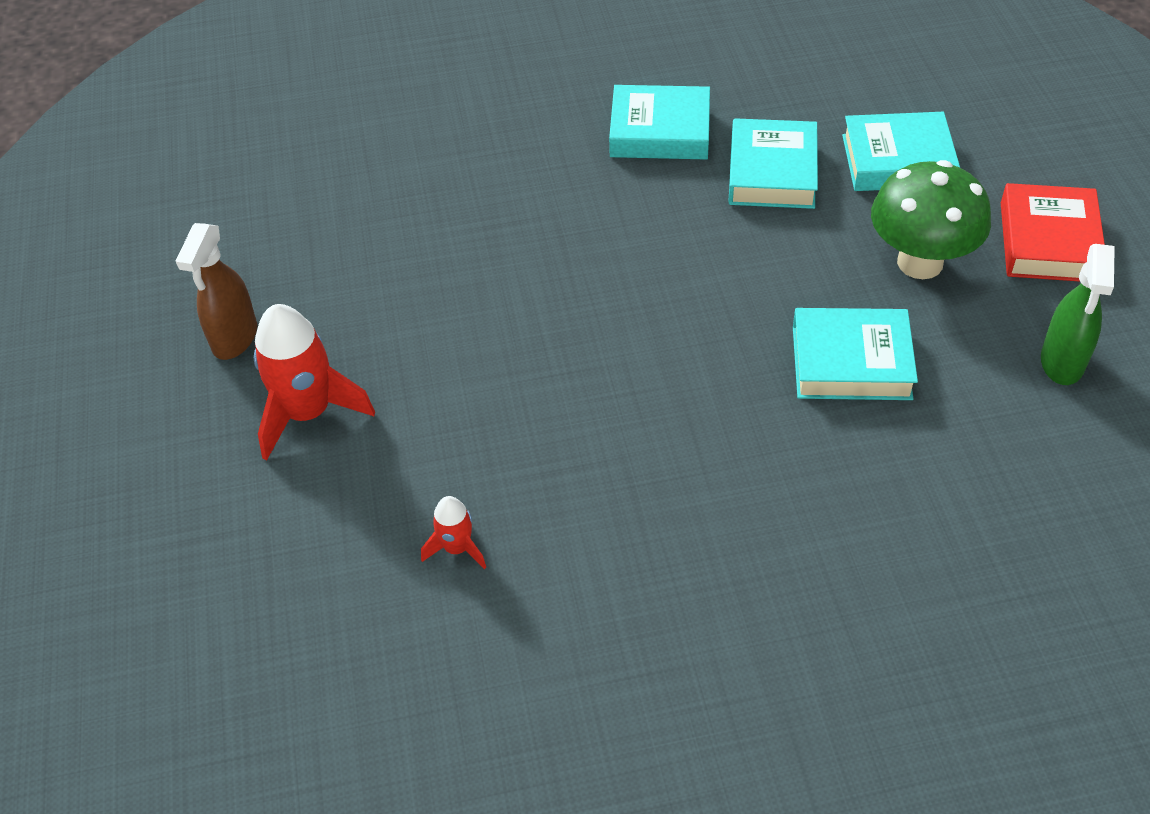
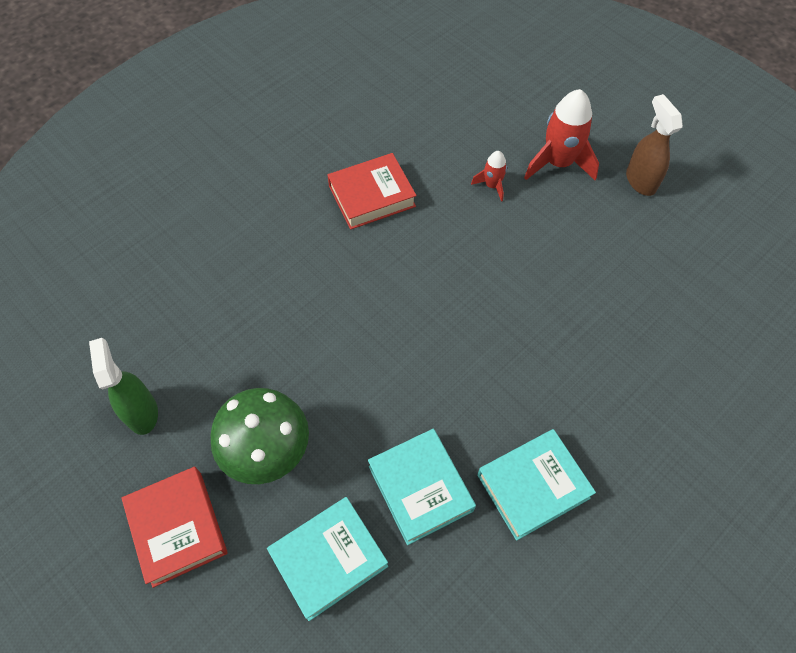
camera: 145 degrees right, 10 degrees up
red rocket [421,496,486,569] -> red rocket moved to [471,151,507,202]
turquoise book [793,308,918,400] -> none
none -> red book [327,153,417,230]

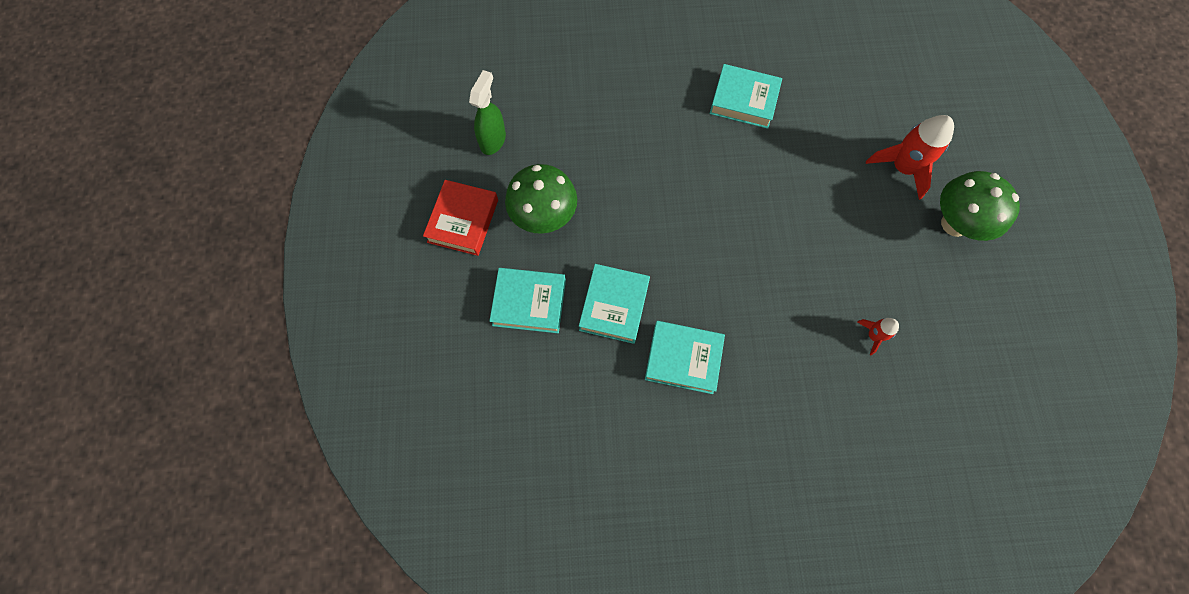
camera: 40 degrees right, 10 degrees up
red book [327,153,417,230] -> turquoise book [710,64,782,129]
red rocket [471,151,507,202] -> red rocket moved to [857,318,899,355]
brown spray bottle [626,94,683,196] -> green mushroom [940,171,1020,241]

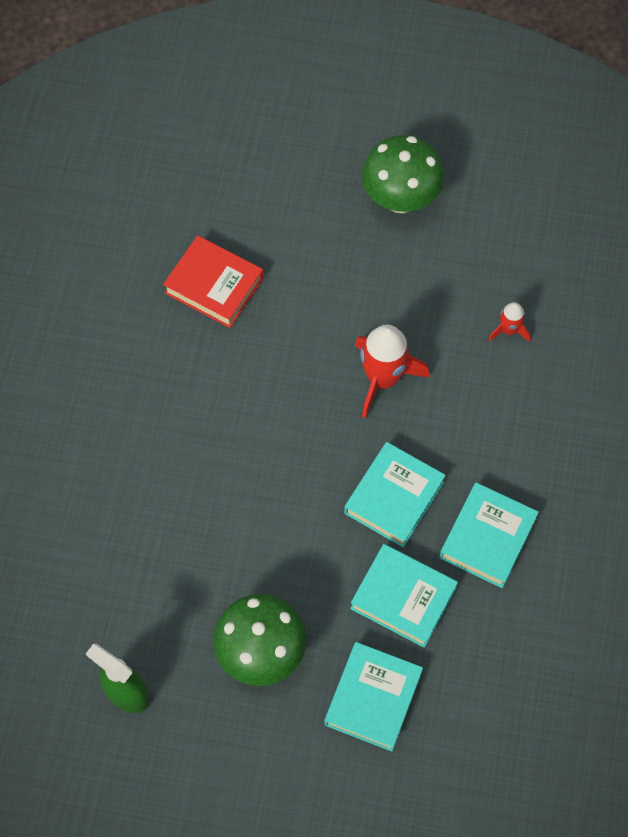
camera: 75 degrees left, 5 degrees down
red book [423,180,498,256] -> red book moved to [163,235,264,328]
turquoise book [710,64,782,129] -> turquoise book moved to [344,442,446,547]
red rocket [866,115,954,200] -> red rocket moved to [355,325,430,418]

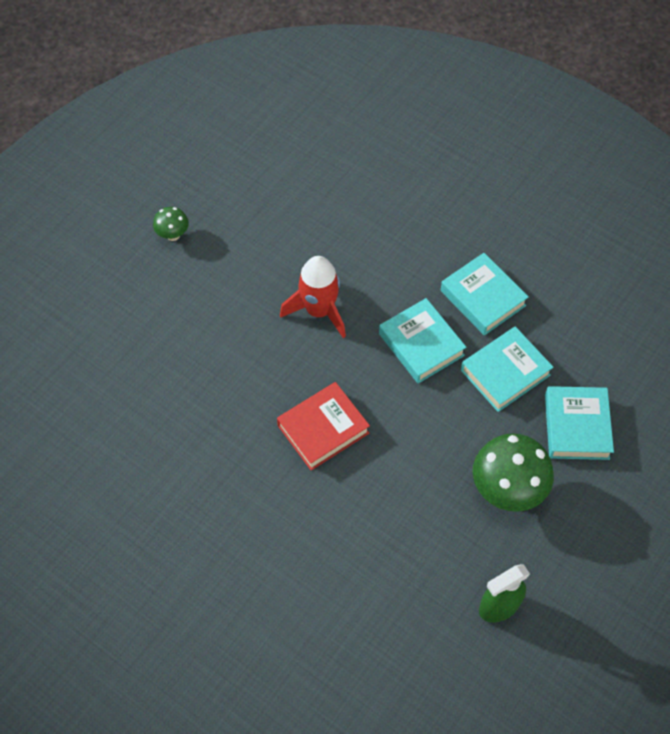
camera: 65 degrees left, 5 degrees down
red book [163,235,264,328] -> red book moved to [277,382,370,470]
turquoise book [325,642,423,752] -> turquoise book turned 45 degrees clockwise [545,386,614,460]
green mushroom [362,135,444,213] -> green mushroom [153,207,189,241], size x0.51
red rocket [488,302,531,342] -> none

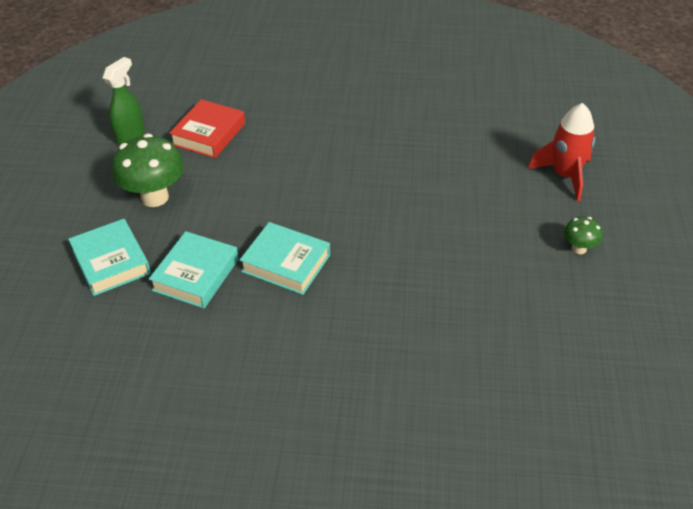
camera: 150 degrees right, 15 degrees down
red book [277,382,370,470] -> red book moved to [169,99,245,158]
red rocket [280,256,346,338] -> red rocket moved to [528,103,595,201]
turquoise book [441,253,529,336] -> none

